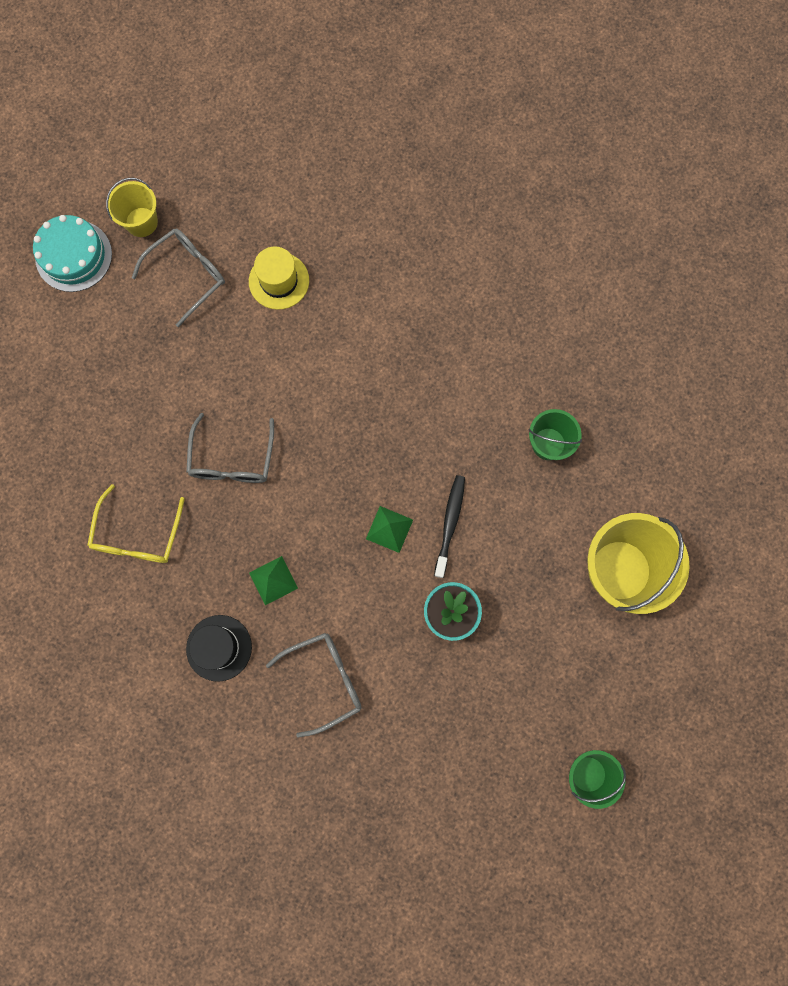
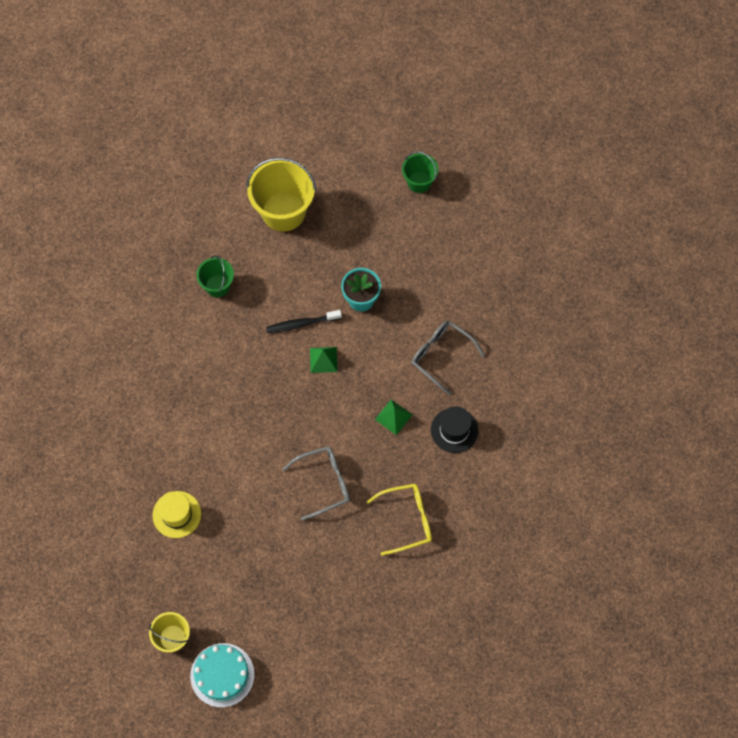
camera: 115 degrees left, 10 degrees down
grey glasses [132,229,225,327] -> none

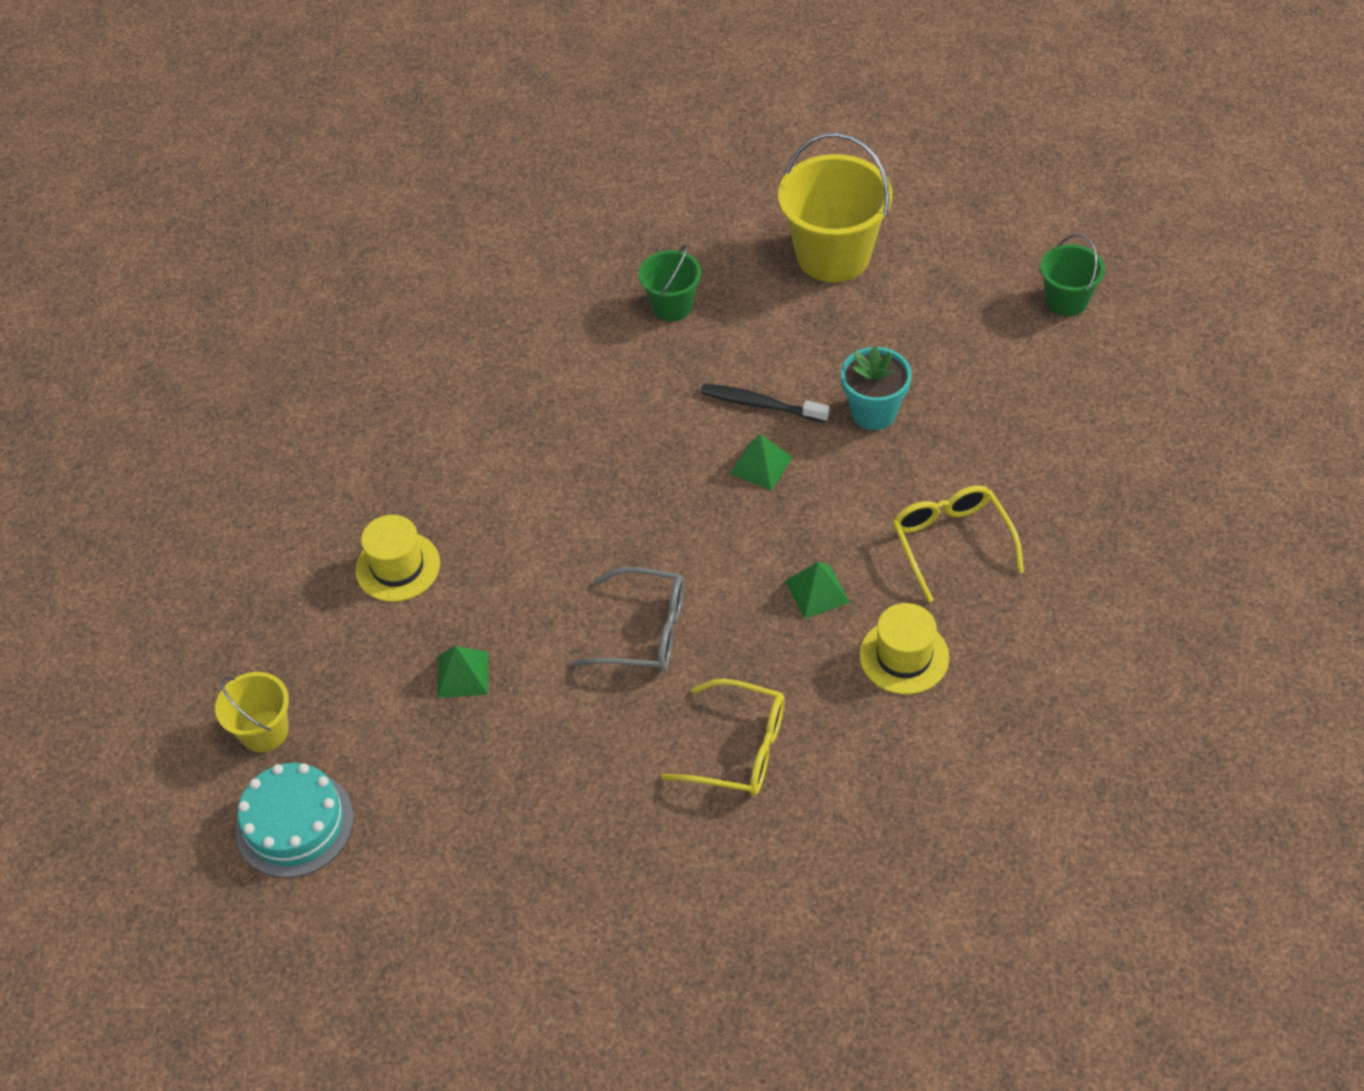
camera: 35 degrees right, 15 degrees down
grey glasses [412,321,485,395] -> yellow glasses [892,486,1024,603]
black hat [431,406,479,453] -> yellow hat [860,603,949,694]
none -> green pyramid [437,646,489,698]

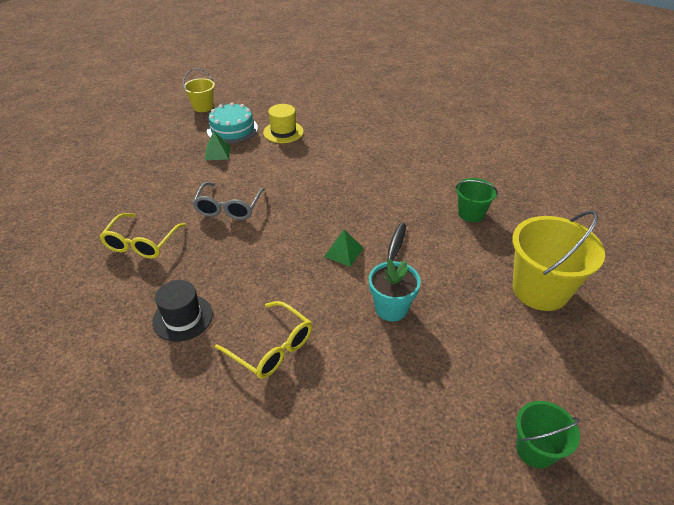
camera: 85 degrees right, 10 degrees down
turquoise cake [236,763,354,878] -> turquoise cake moved to [207,103,258,143]
green pyramid [785,562,850,619] -> none
yellow hat [860,603,949,694] -> black hat [152,280,213,342]
yellow glasses [892,486,1024,603] -> yellow glasses turned 60 degrees clockwise [215,301,312,379]

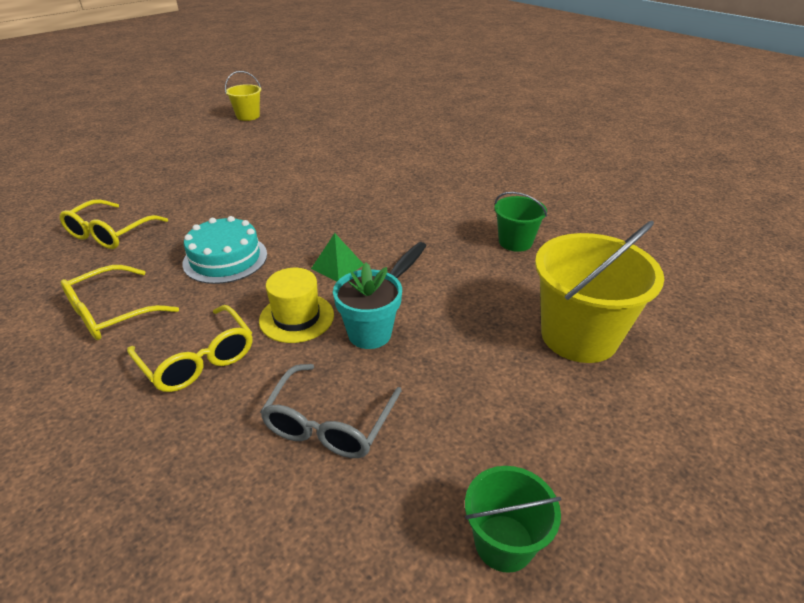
camera: 10 degrees right, 5 degrees down
black hat [152,280,213,342] -> yellow glasses [60,265,179,340]
grey glasses [192,182,265,220] -> grey glasses moved to [260,364,402,458]
green pyramid [204,131,231,160] -> none
turquoise cake [207,103,258,143] -> turquoise cake moved to [182,216,267,284]
yellow hat [263,104,304,143] -> yellow hat moved to [259,268,334,343]

